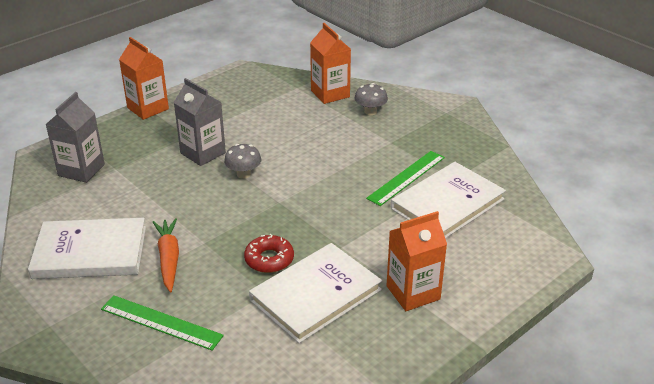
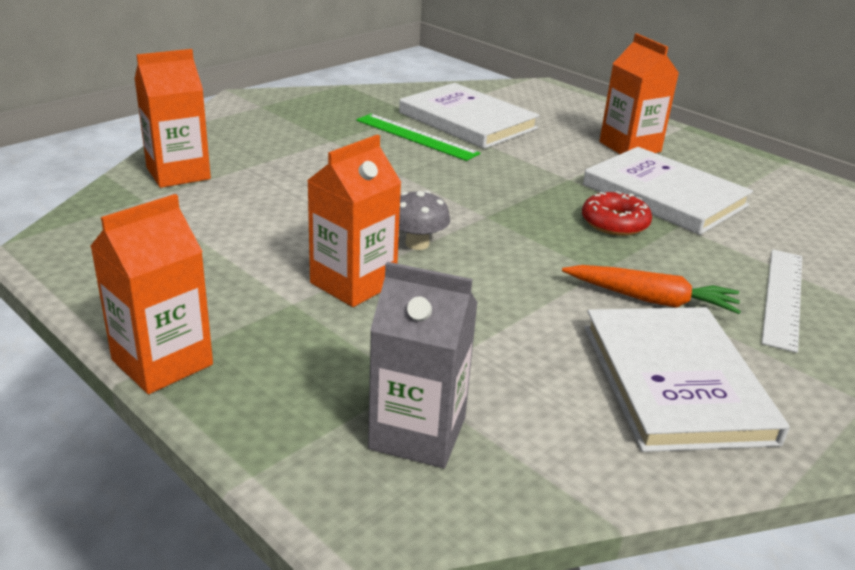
camera: 95 degrees left, 5 degrees down
green ruler [101,295,224,351] -> white ruler [762,249,802,353]
orange carrot [153,218,179,292] -> orange carrot turned 150 degrees counterclockwise [562,265,741,314]
grey carton [174,78,226,166] -> orange carton [307,134,402,307]
grey mushroom [354,83,388,115] -> none

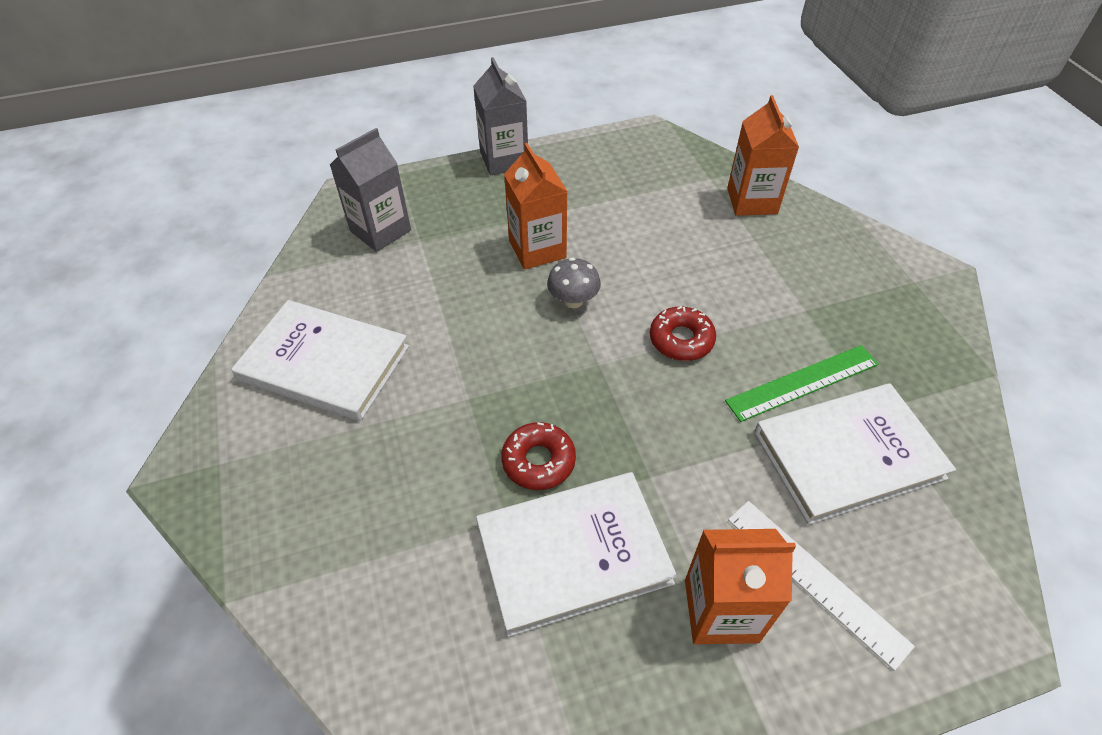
camera: 120 degrees right, 20 degrees up
orange carton [90,194,213,394] -> grey carton [473,57,528,175]
orange carrot [562,265,741,314] -> none
white ruler [762,249,802,353] -> white ruler moved to [728,501,915,671]
none -> red donut [650,306,716,361]

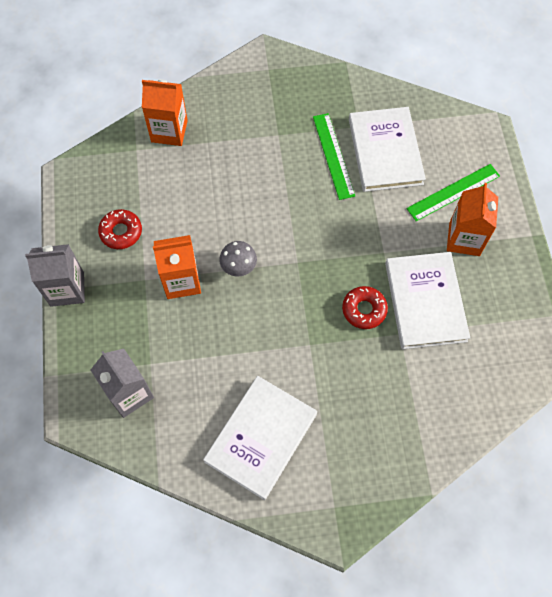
camera: 80 degrees left, 15 degrees up
red donut [650,306,716,361] -> red donut moved to [98,209,142,249]
white ruler [728,501,915,671] -> green ruler [406,164,500,221]

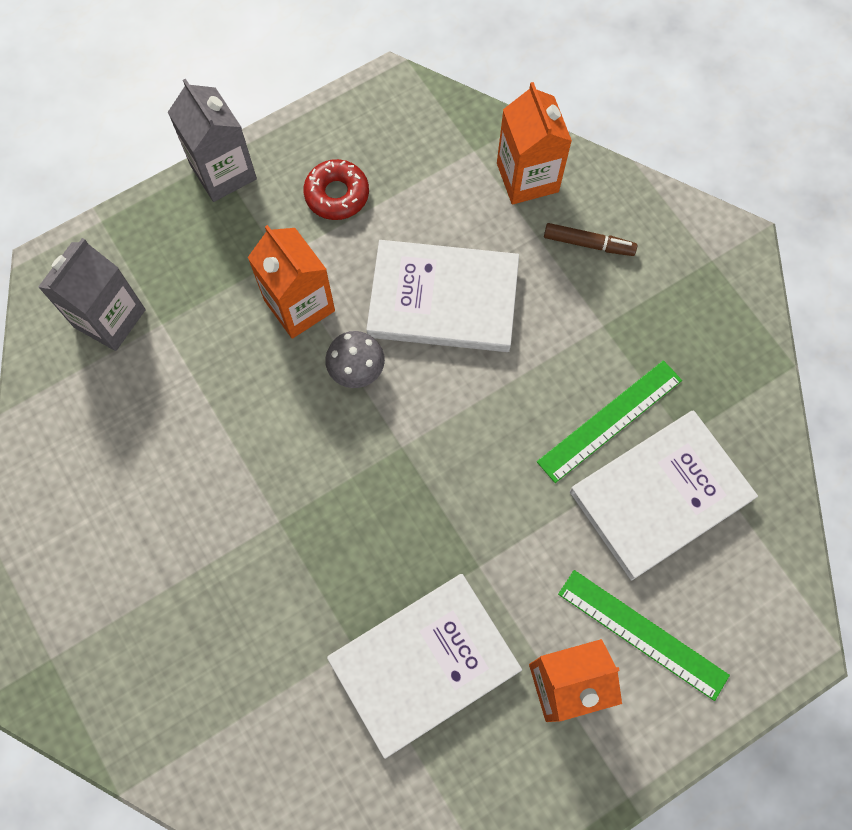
camera: 65 degrees right, 5 degrees up
white book [203,376,317,500] -> white book moved to [366,240,519,352]
red donut [342,286,388,329] -> none
none -> brown marker [544,223,637,256]

